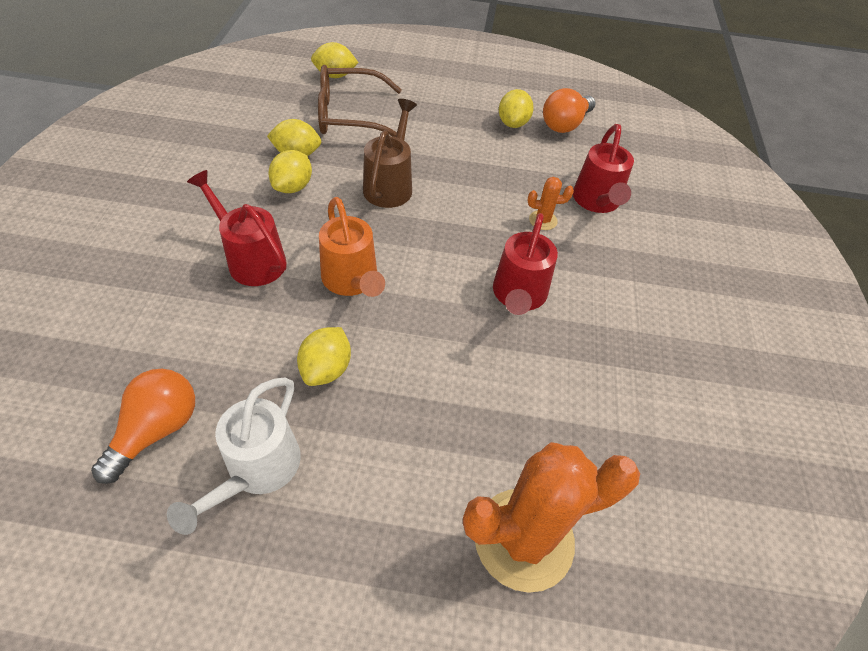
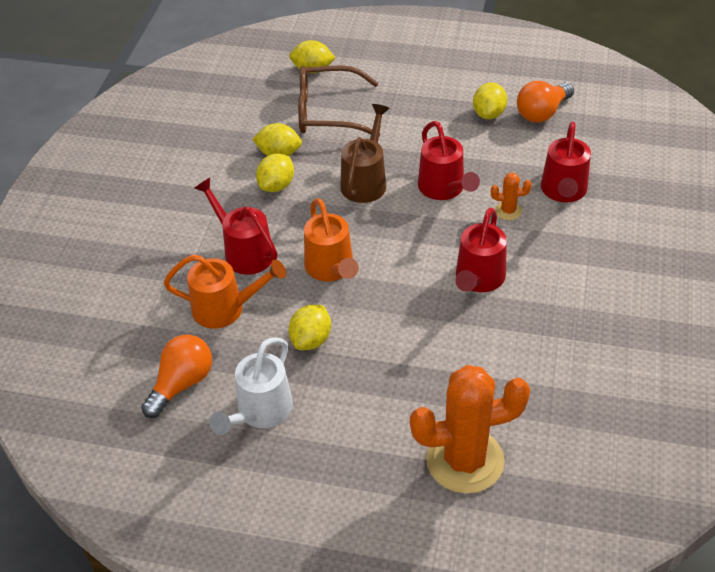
camera: 10 degrees right, 5 degrees down
none -> orange watering can [163,254,286,329]
none -> red watering can [418,121,480,200]

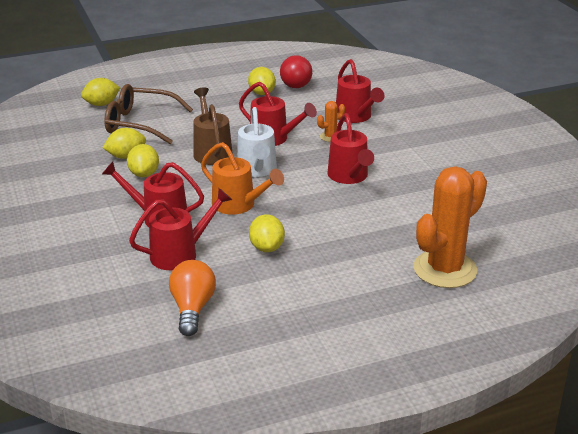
camera: 35 degrees left, 15 degrees down
orange watering can [163,254,286,329] -> red watering can [129,188,232,270]
white watering can [209,337,293,435] -> white watering can moved to [237,107,277,177]
brown glasses [298,65,380,136] -> brown glasses turned 45 degrees clockwise [104,84,193,144]
orange light bulb [517,81,574,123] -> red light bulb [280,55,312,88]

